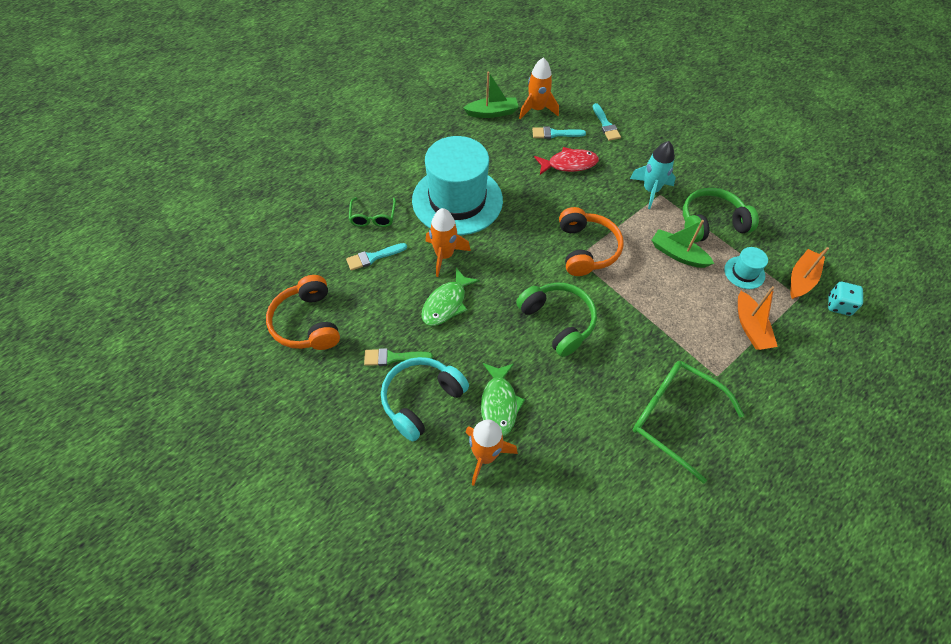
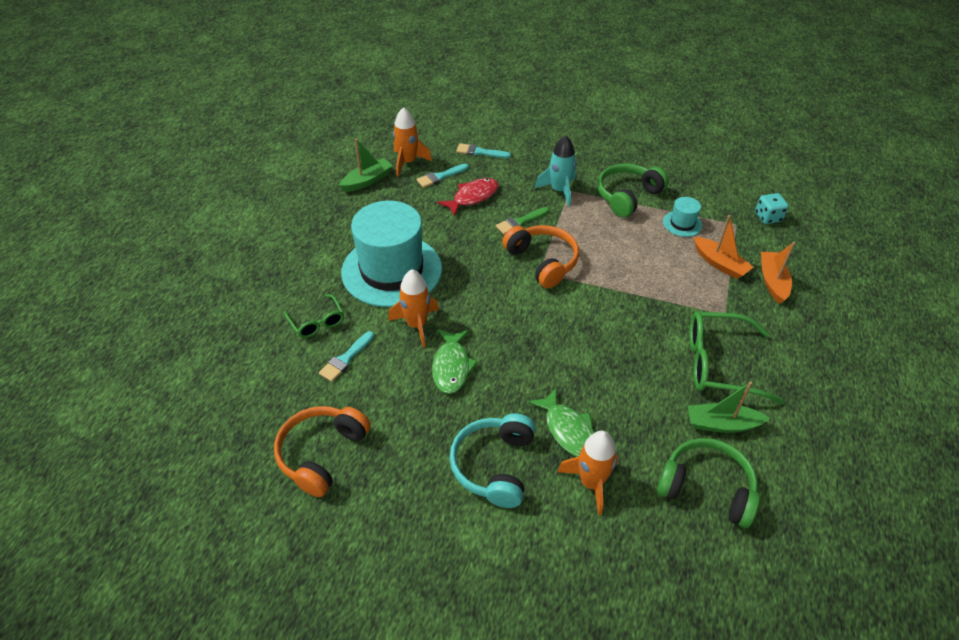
camera: 30 degrees left, 10 degrees down
orange headphones [266,275,340,350] -> orange headphones turned 75 degrees clockwise [274,406,371,497]
green brush [364,348,433,366] -> green brush moved to [496,207,549,235]
green headphones [516,282,597,357] -> green headphones moved to [657,438,760,528]
turquoise brush [593,103,621,141] -> turquoise brush turned 150 degrees clockwise [456,143,511,158]
green boat [652,220,714,268] -> green boat moved to [688,382,770,433]
orange boat [790,247,829,299] -> orange boat moved to [761,242,795,304]

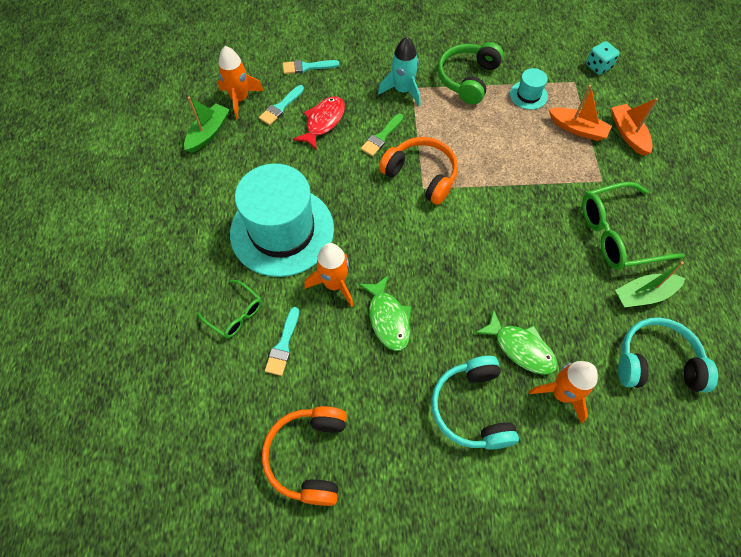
camera: 20 degrees left, 15 degrees up
green headphones [657,438,760,528] -> turquoise headphones [618,317,718,393]

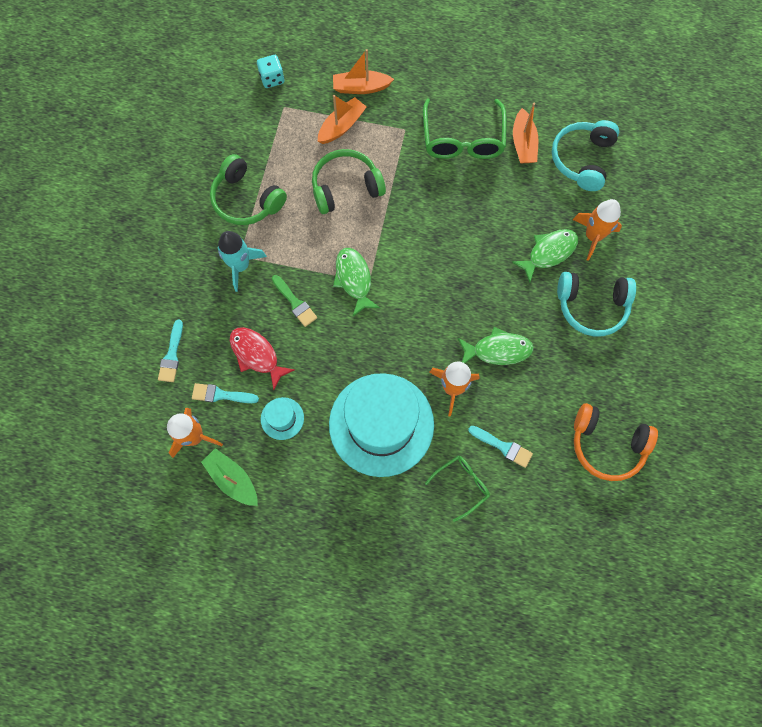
camera: 75 degrees left, 10 degrees up
turquoise brush [259,85,304,125] -> turquoise brush turned 135 degrees clockwise [192,383,259,403]
orange headphones [379,137,458,205] -> green fish [333,248,380,316]
turquoise hat [510,68,548,110] -> turquoise hat moved to [261,397,304,440]
green boat [615,261,685,307] -> orange boat [513,103,538,163]
none -> green headphones [312,149,386,214]

